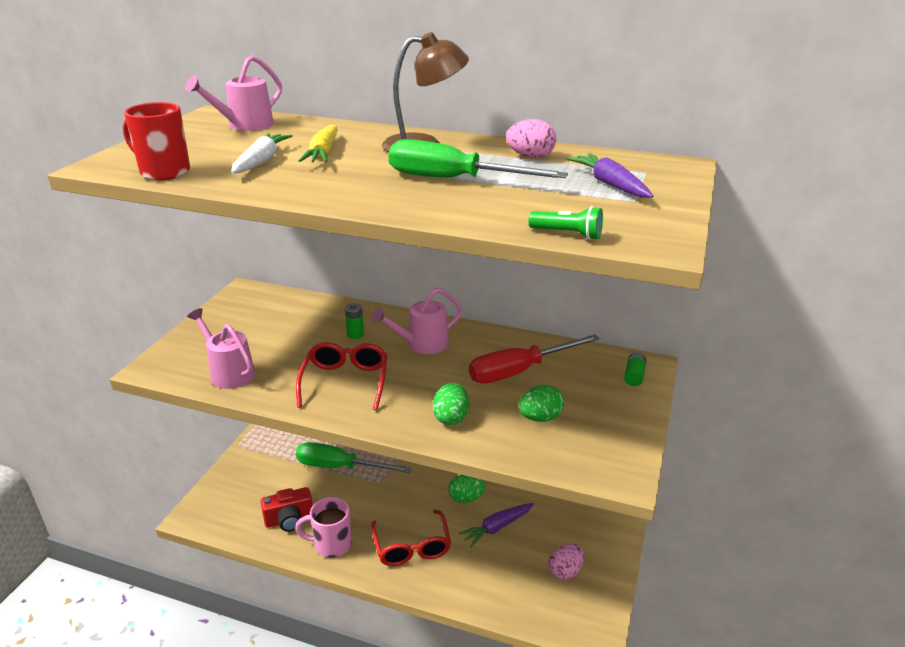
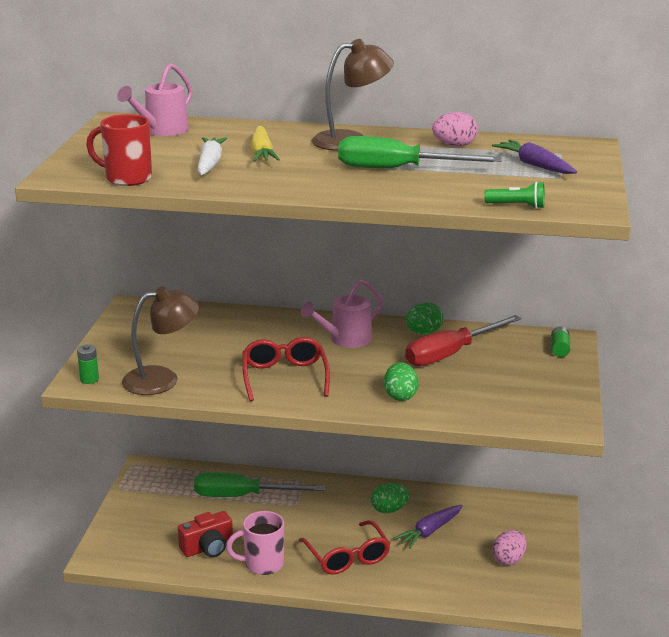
camera: 10 degrees left, 5 degrees down
pink watering can [187,308,255,389] -> brown lamp [122,287,199,395]
green battery [345,303,364,339] -> green battery moved to [77,344,99,384]
green egg [519,385,564,422] -> green egg moved to [405,303,443,334]

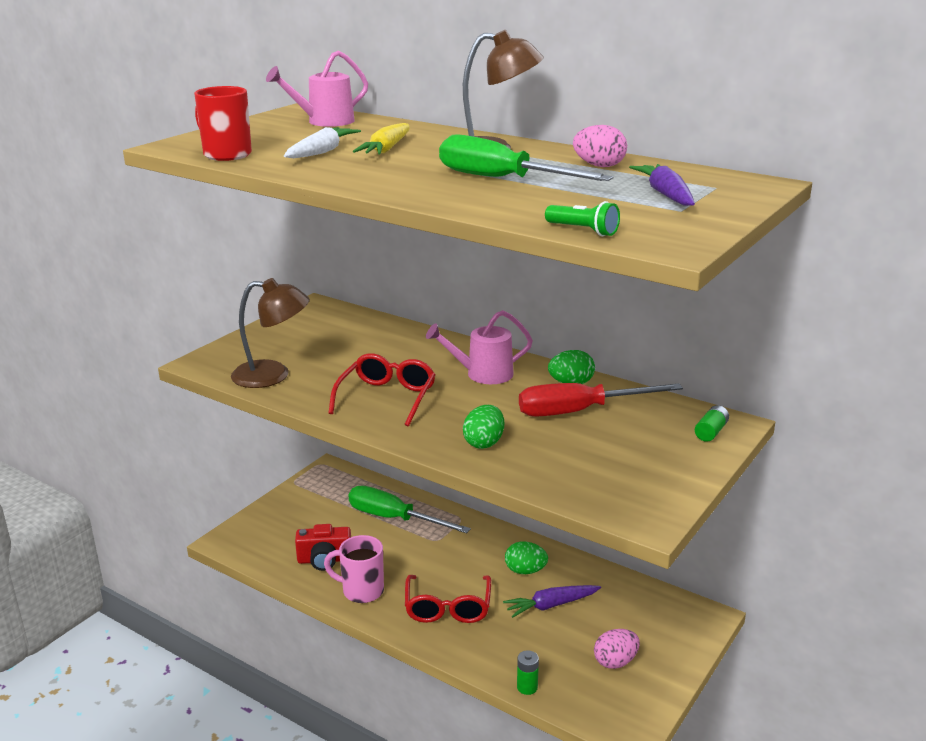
camera: 25 degrees right, 0 degrees up
green battery [77,344,99,384] -> green battery moved to [517,650,539,695]

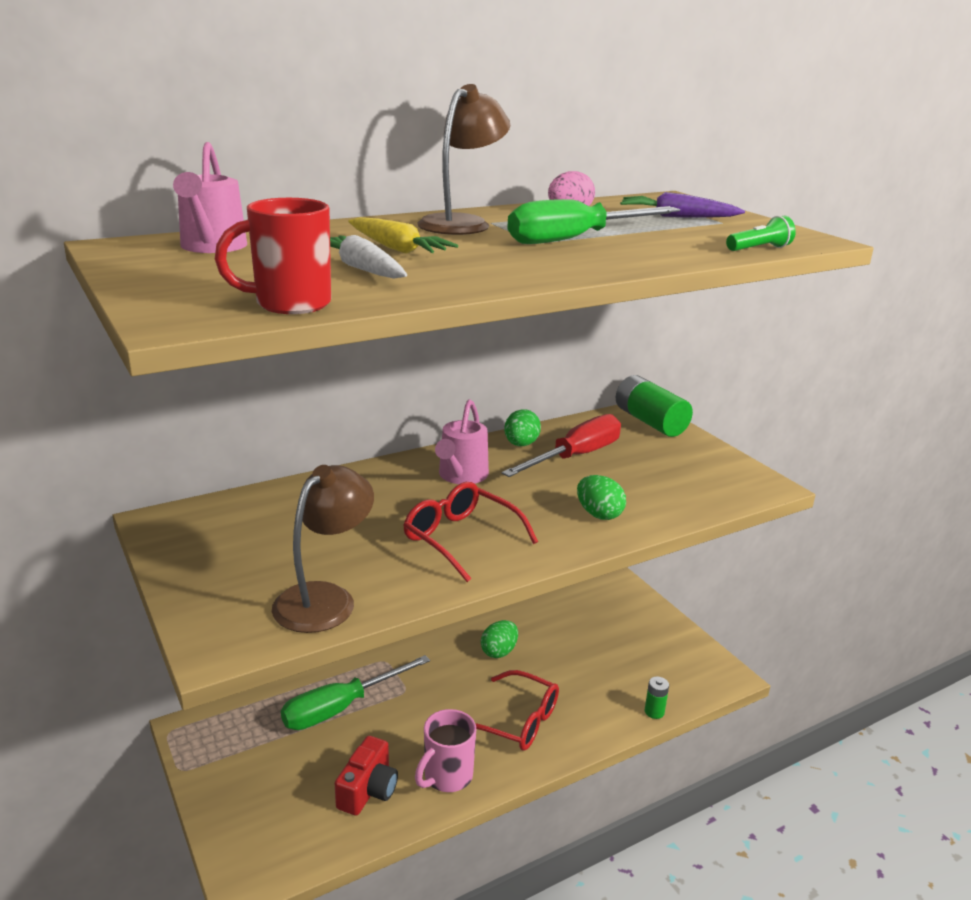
camera: 65 degrees left, 0 degrees up
purple carrot [503,585,601,618] -> none
red screwdriver [519,383,683,417] -> red screwdriver turned 150 degrees counterclockwise [501,414,621,477]
pink egg [594,629,640,669] -> none
green battery [695,405,729,442] -> green battery [616,375,693,437], size x2.07

